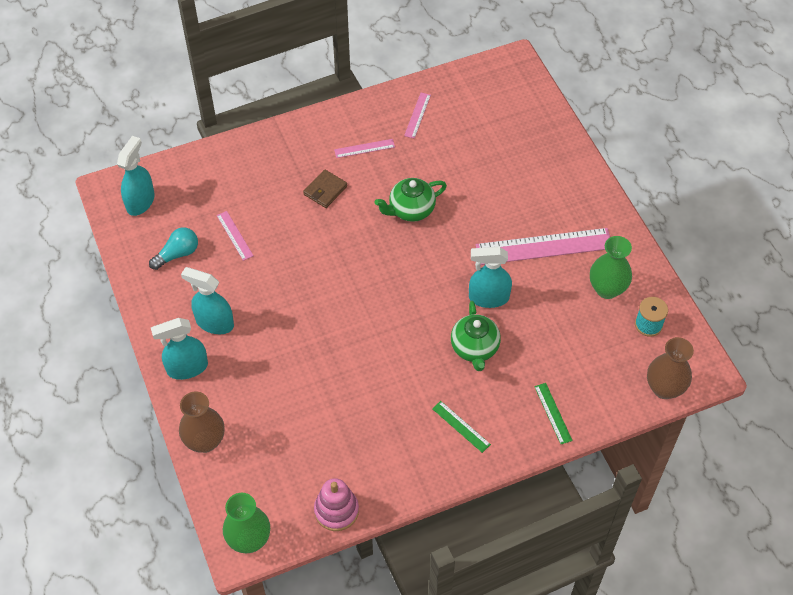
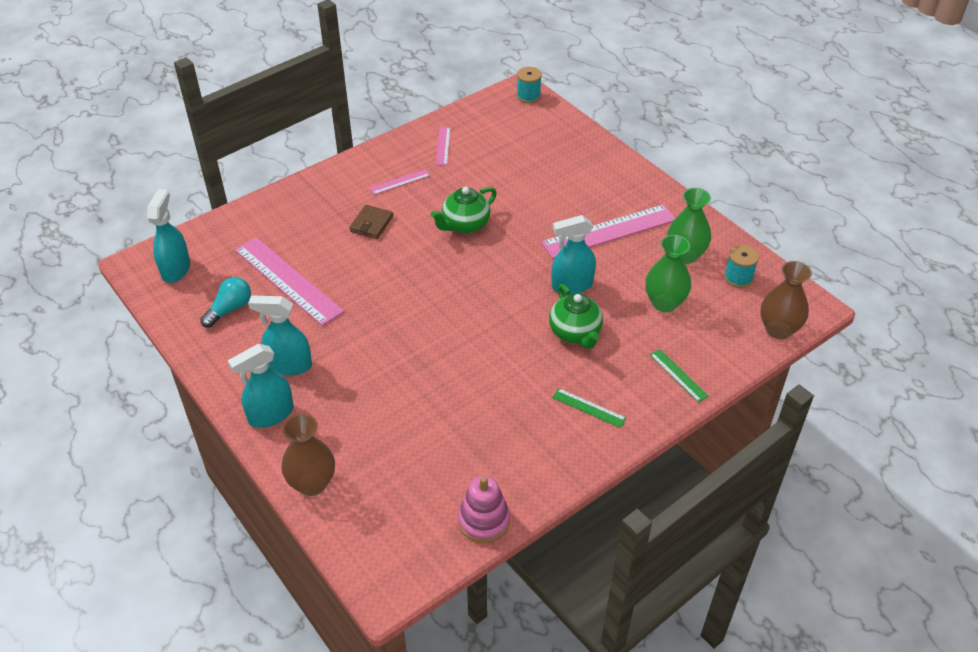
camera: 15 degrees left, 10 degrees down
pink ruler [217,211,254,261] -> pink ruler [235,237,344,326], size x2.14
green vase [223,493,270,553] -> green vase moved to [645,235,691,312]
none -> turquoise spool [517,67,542,103]

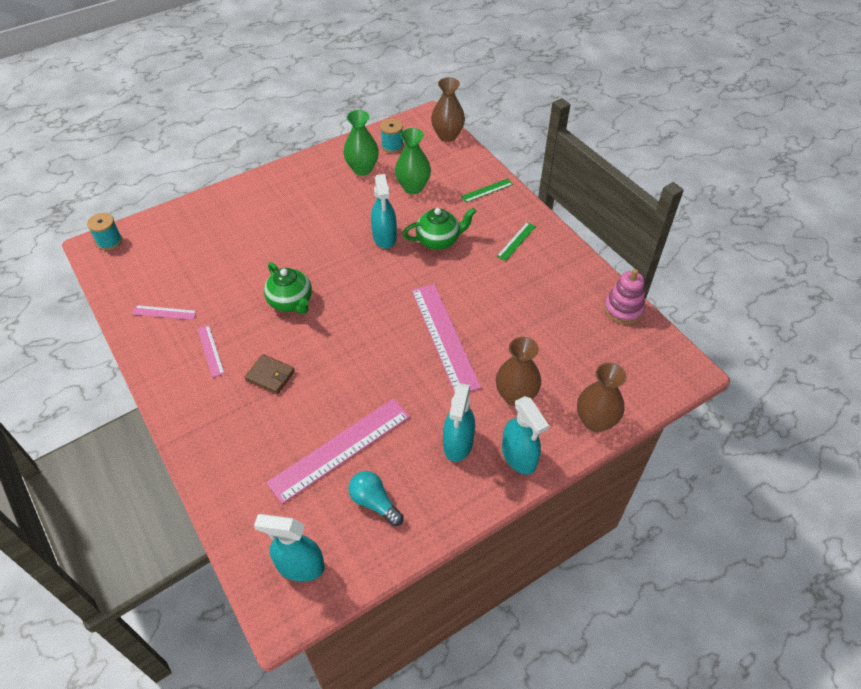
camera: 85 degrees left, 5 degrees up
pink ruler [541,204,675,259] -> pink ruler moved to [411,284,481,393]
none -> brown vase [496,337,541,406]

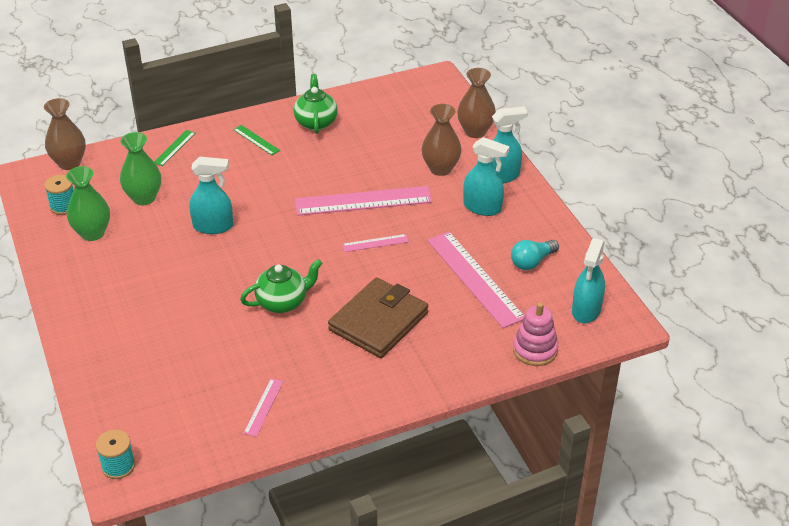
camera: 80 degrees left, 10 degrees down
pink ruler [198,325,225,378] -> pink ruler moved to [342,234,409,252]
brown wallet [245,354,295,394] -> brown wallet [328,277,428,358], size x1.99
green teapot [403,208,476,250] -> green teapot moved to [294,74,338,134]
green ruler [461,178,513,203] -> green ruler turned 45 degrees clockwise [154,130,195,166]
pink stacking toy [604,269,645,324] -> pink stacking toy moved to [513,302,558,366]

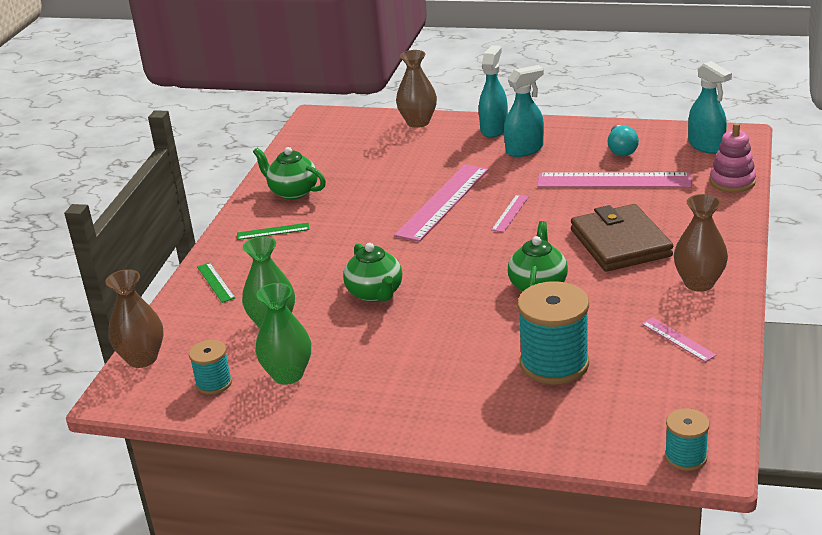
camera: 50 degrees left, 10 degrees down
turquoise spray bottle [189,157,233,234] -> green teapot [343,243,402,302]
brown vase [422,104,462,176] -> brown vase moved to [674,194,728,292]
none -> turquoise spool [518,281,589,384]

